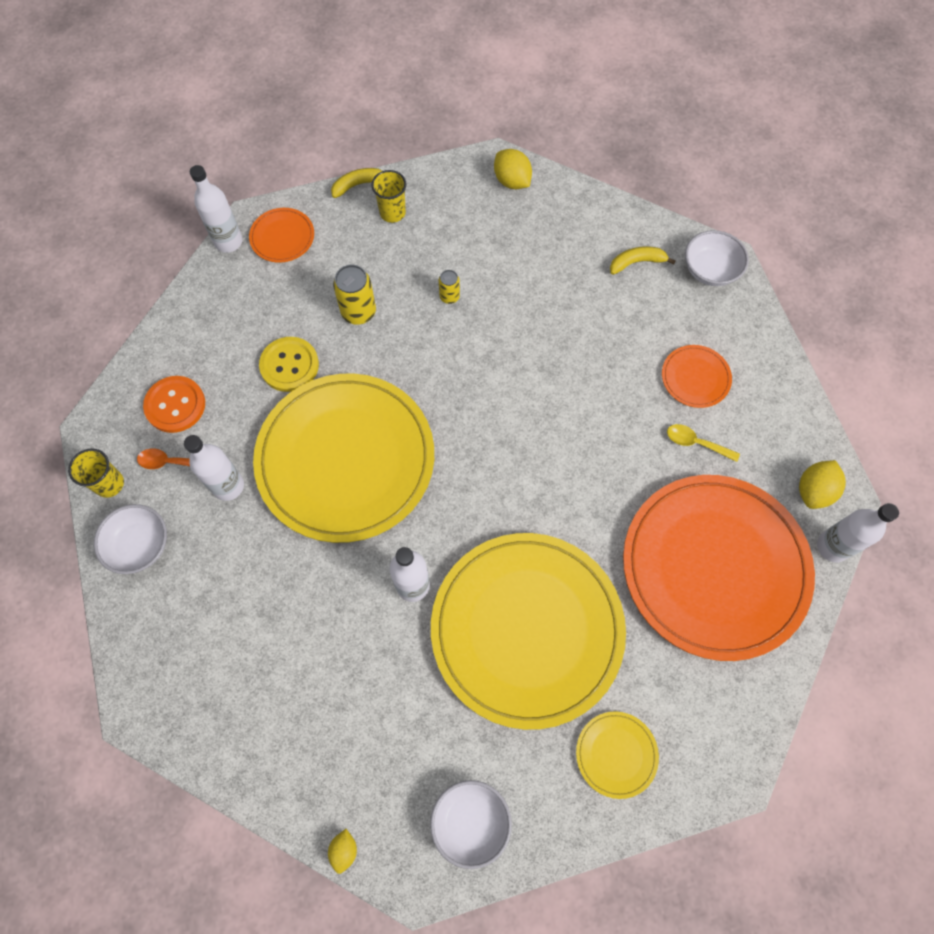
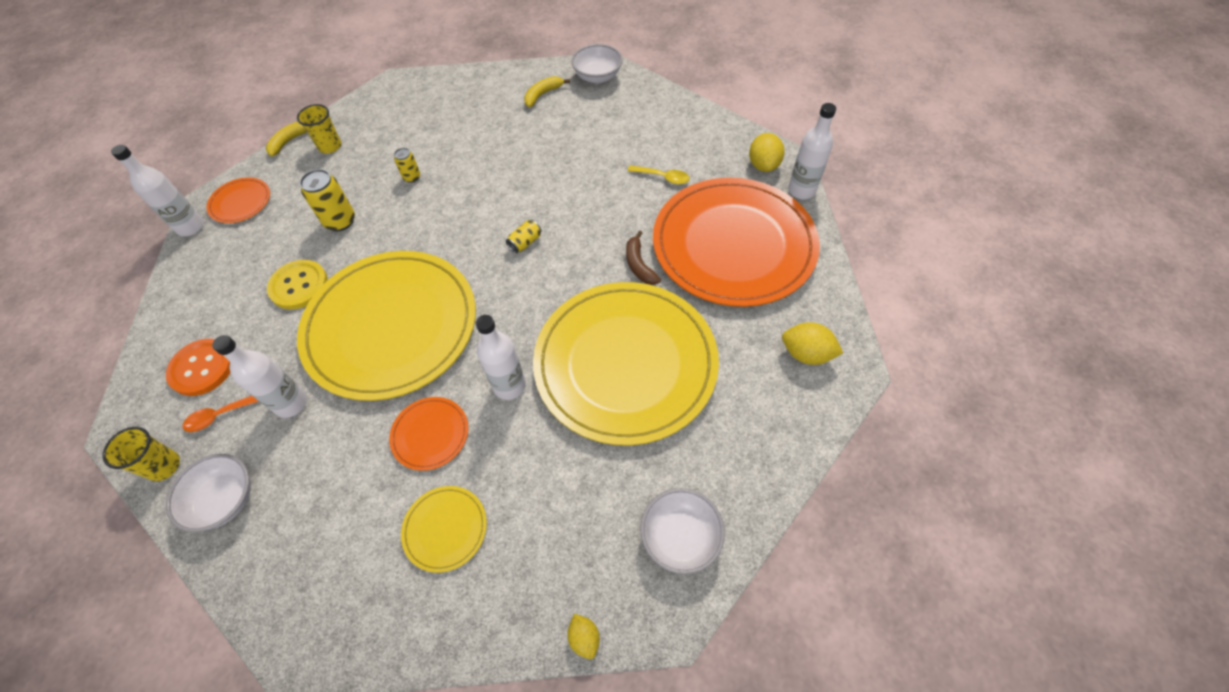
camera: 30 degrees left, 10 degrees down
yellow lemon [494,149,532,189] -> yellow lemon moved to [782,322,843,365]
yellow plate [576,711,659,799] -> yellow plate moved to [401,486,487,573]
orange plate [662,345,732,408] -> orange plate moved to [389,397,468,471]
yellow spoon [667,424,740,462] -> yellow spoon turned 150 degrees counterclockwise [627,165,690,184]
none -> yellow can [506,220,542,253]
none -> brown banana [626,230,661,285]

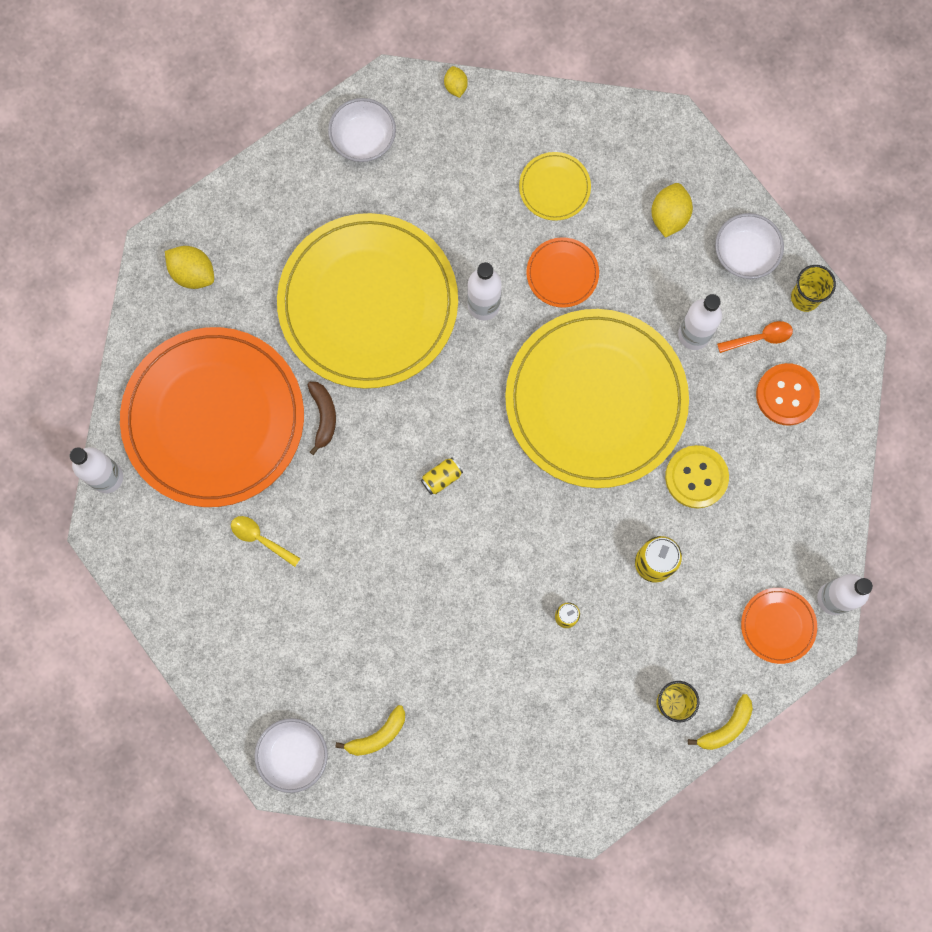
camera: 170 degrees left, 20 degrees up
yellow lemon [749,133,785,172] -> yellow lemon moved to [652,183,693,238]

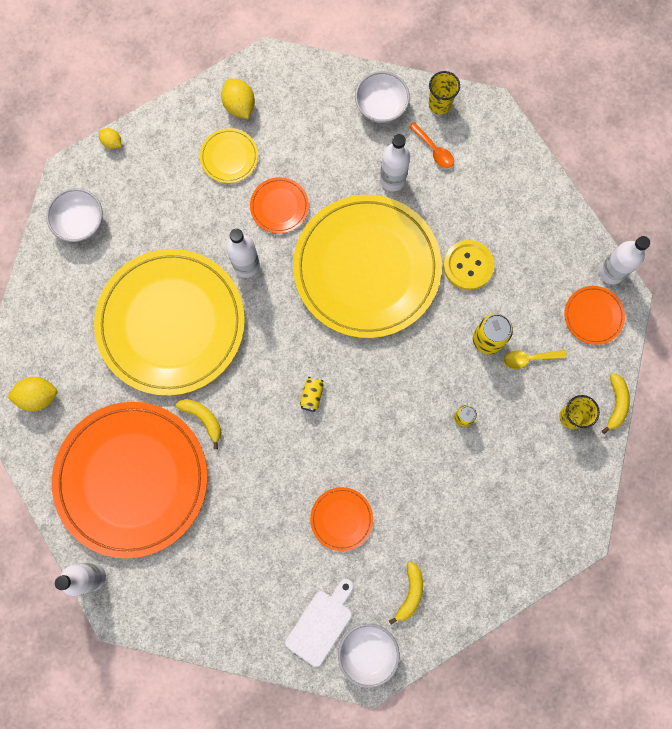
camera: 40 degrees left, 0 degrees up
yellow spoon [231,516,301,567] -> yellow spoon moved to [504,350,566,369]
brown banana [307,382,336,455] -> yellow banana [175,399,221,449]
yellow lemon [652,183,693,238] -> yellow lemon moved to [221,78,255,119]
orange spoon [717,321,793,353] -> orange spoon turned 105 degrees clockwise [409,122,454,168]
orange button [756,363,820,426] -> none
none -> white cutting board [285,579,354,667]
none -> orange plate [310,487,373,551]

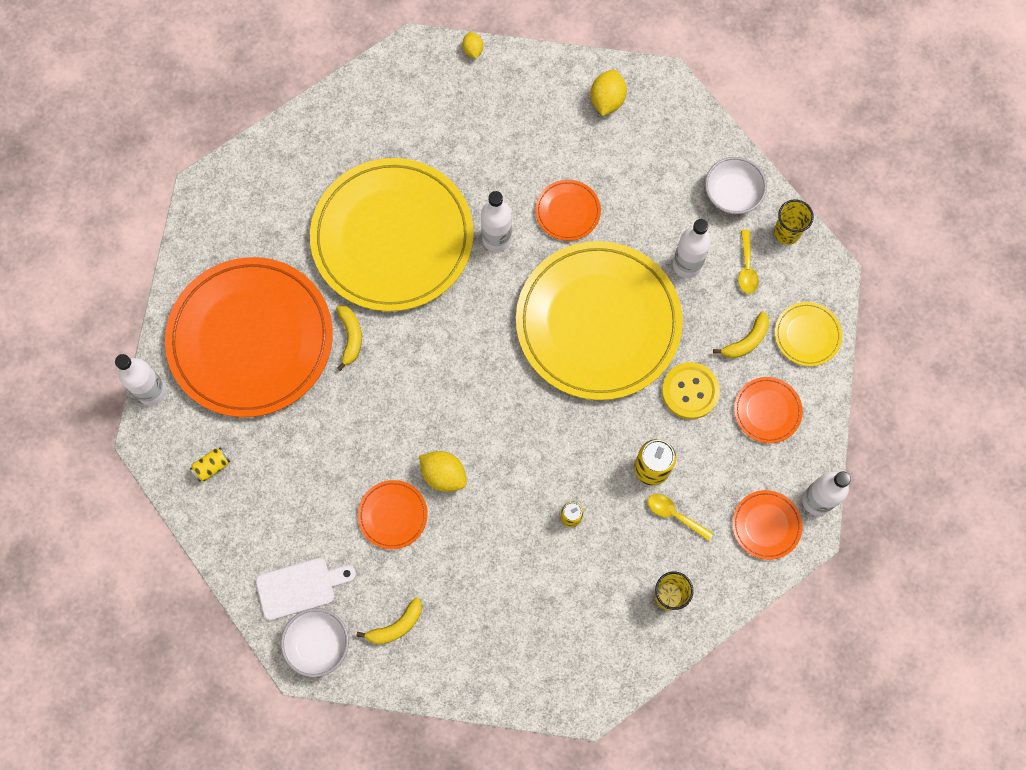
camera: 40 degrees right, 5 degrees down
yellow lemon [7,377,57,411] -> yellow lemon moved to [419,451,467,492]
white bowl [46,188,103,242] -> none
yellow plate [200,128,258,183] -> yellow plate moved to [775,302,842,366]
yellow can [300,377,324,412] -> yellow can moved to [190,447,230,482]
orange spoon [409,122,454,168] -> yellow spoon [738,230,759,294]
yellow banana [602,373,630,434] -> yellow banana moved to [713,312,769,359]
none -> orange plate [734,377,803,443]

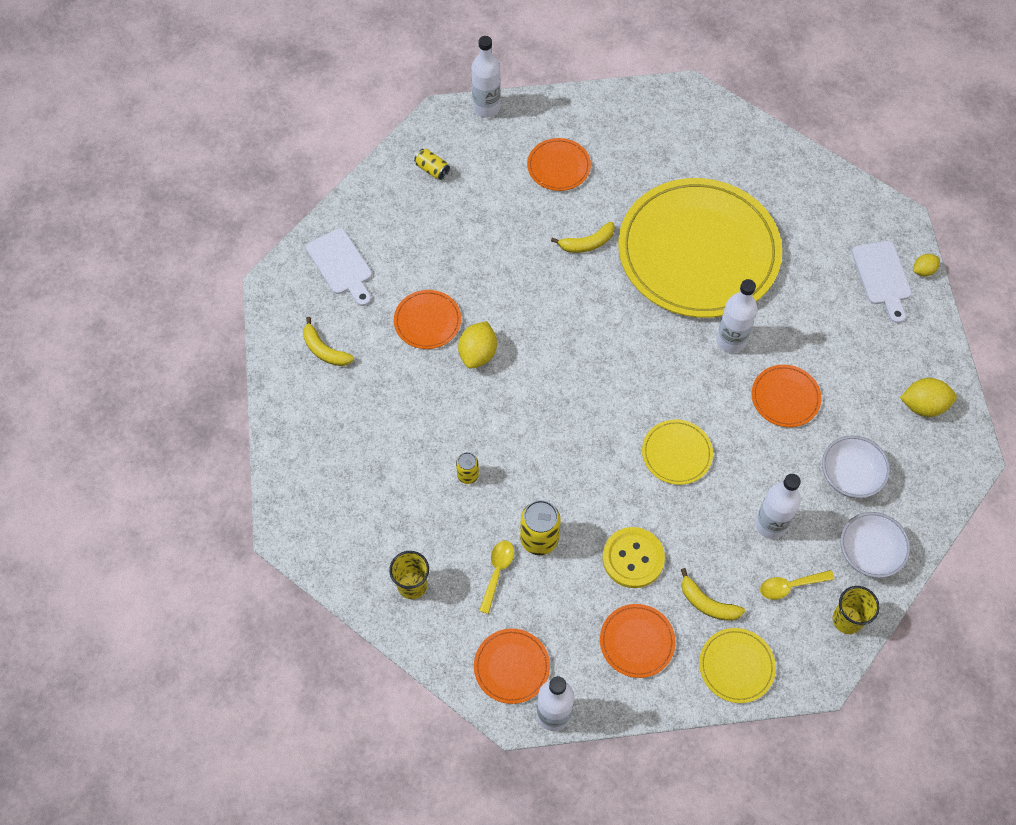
camera: 75 degrees right, 10 degrees down
orange plate [165,257,333,417] -> orange plate [527,138,591,191], size x0.40
white bowl [281,608,349,677] -> white bowl moved to [822,436,890,498]
yellow plate [516,241,683,400] -> yellow plate [642,420,713,485], size x0.40
none -> white cutting board [852,241,912,323]

